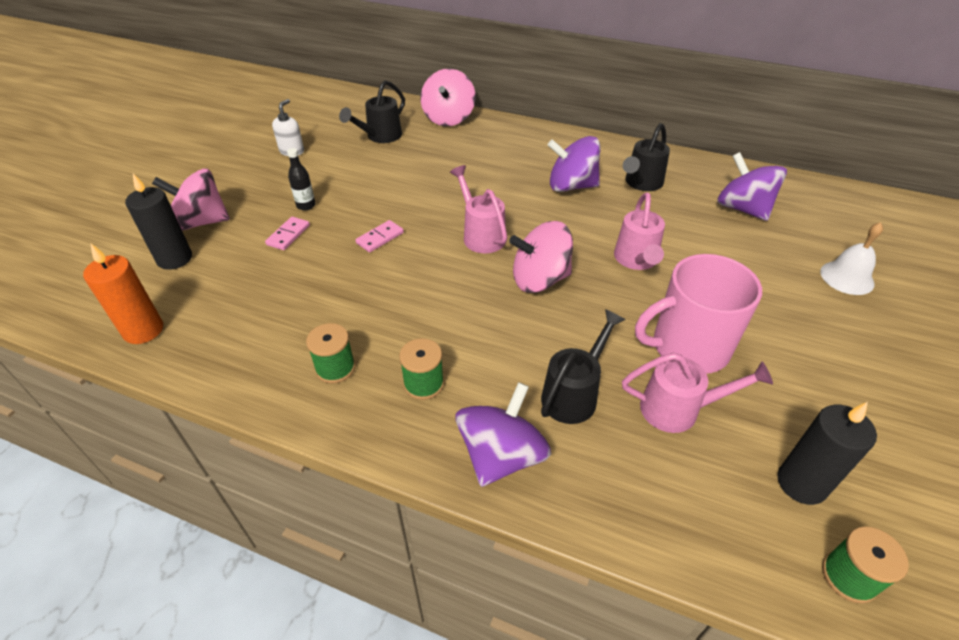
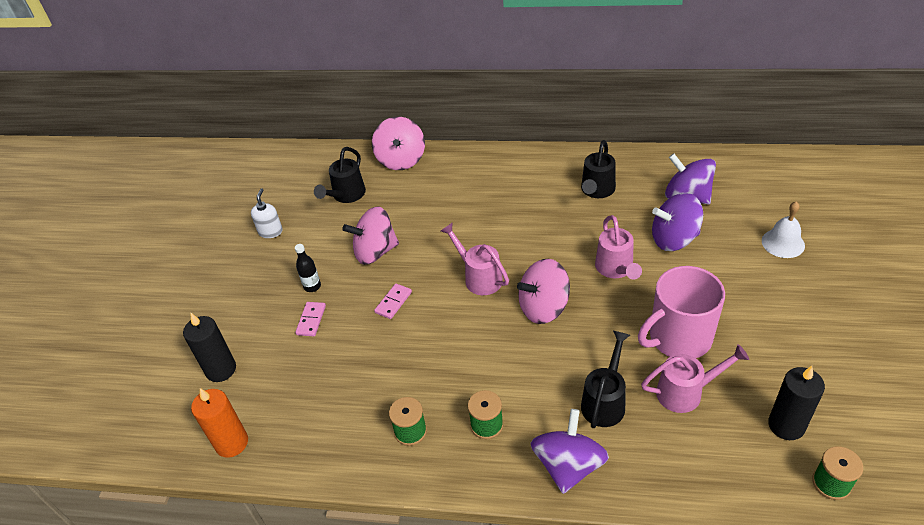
camera: 10 degrees left, 0 degrees up
pink spinning top [152,168,230,231] -> pink spinning top moved to [342,206,399,265]
purple spinning top [548,136,601,192] -> purple spinning top moved to [652,193,703,251]

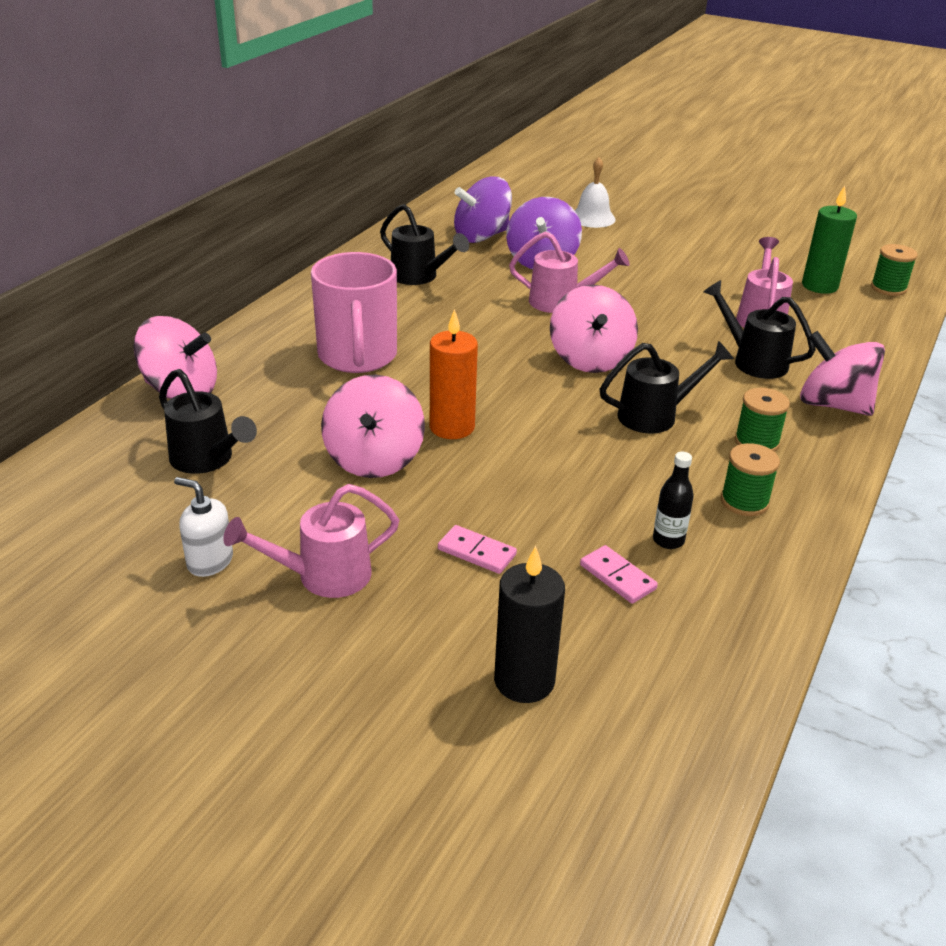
camera: 75 degrees left, 10 degrees down
orange candle [191,388,248,458] -> orange candle moved to [430,309,478,439]
black bottle [295,244,321,292] -> black bottle moved to [653,452,694,549]
pink domino [374,283,412,319] -> pink domino moved to [580,545,658,604]
pink watering can [441,223,509,295] -> pink watering can moved to [223,484,399,598]
purple spinning top [530,409,609,494] -> pink spinning top [800,331,885,416]
pink mug [638,266,725,358] -> pink mug moved to [311,252,397,373]
black candle [768,366,825,440] -> green candle [802,186,857,294]
none -> black watering can [600,341,734,434]

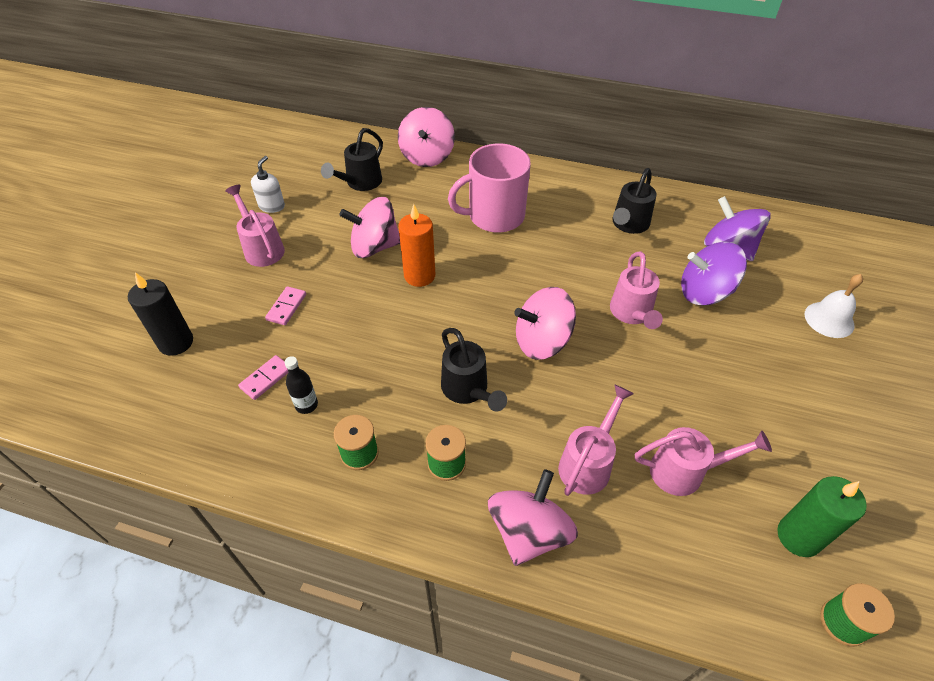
camera: 80 degrees right, 15 degrees up
black watering can [703,280,816,379] -> pink watering can [558,384,634,496]

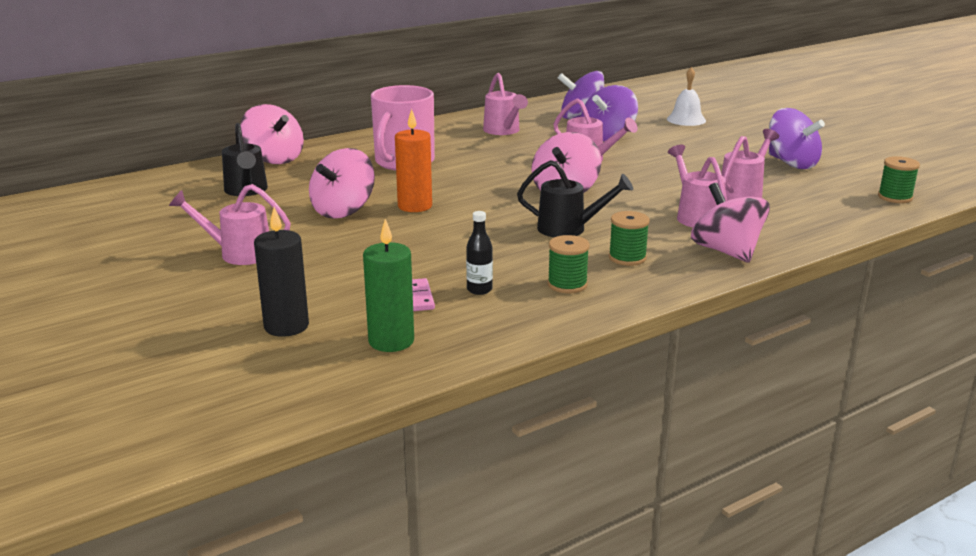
camera: 50 degrees left, 25 degrees down
white soap dispenser [251,156,285,213] -> none
pink domino [265,286,306,325] -> none
black watering can [613,168,656,234] -> pink watering can [483,73,528,135]
green candle [777,476,867,557] -> green candle moved to [363,219,414,352]
none -> purple spinning top [769,108,825,169]

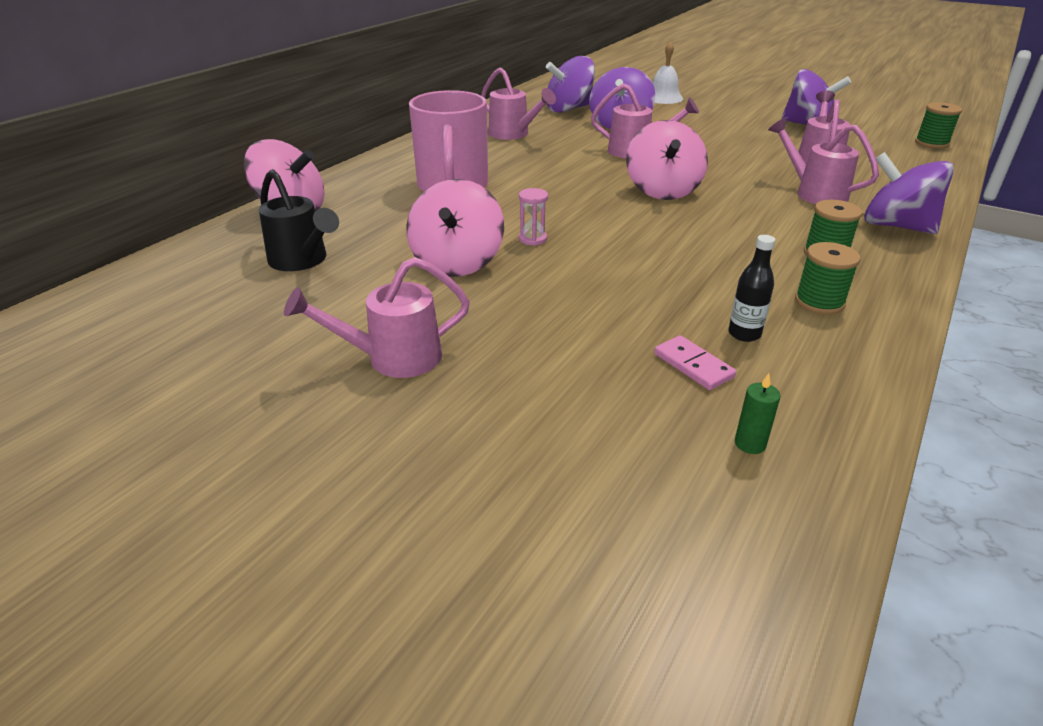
camera: 25 degrees left, 10 degrees up
black candle [254,207,309,337] -> none
green candle [363,219,414,352] -> green candle [735,373,781,454], size x0.48
orange candle [395,109,432,212] -> pink hourglass [519,188,548,246]
black watering can [517,160,633,237] -> none
pink spinning top [691,183,770,263] -> purple spinning top [864,152,954,234]

